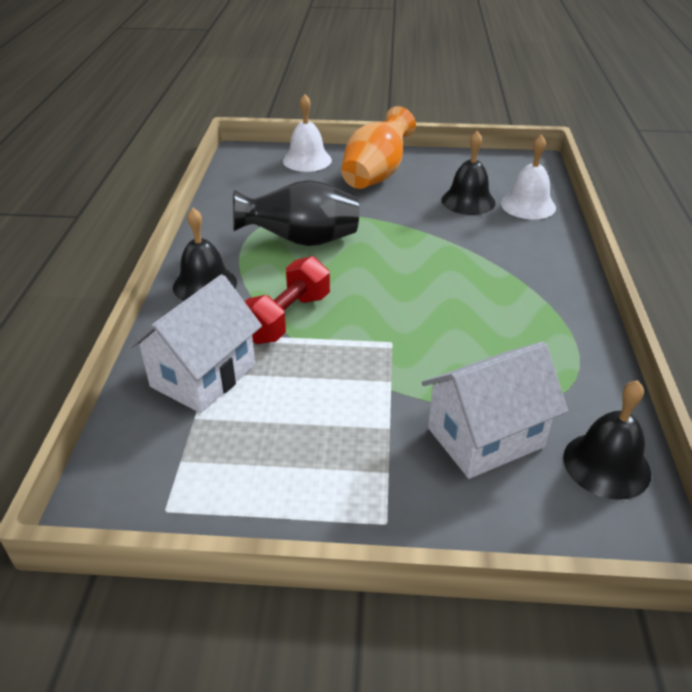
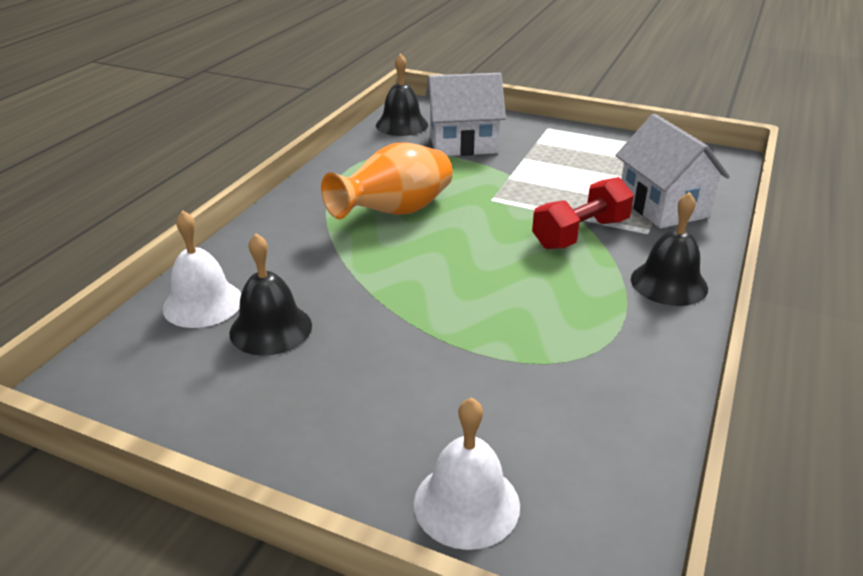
camera: 160 degrees left, 5 degrees down
white house [129,274,262,413] -> white house turned 75 degrees counterclockwise [615,114,730,229]
black vase [233,180,359,246] -> none
orange vase [341,106,416,189] -> orange vase moved to [321,142,453,219]

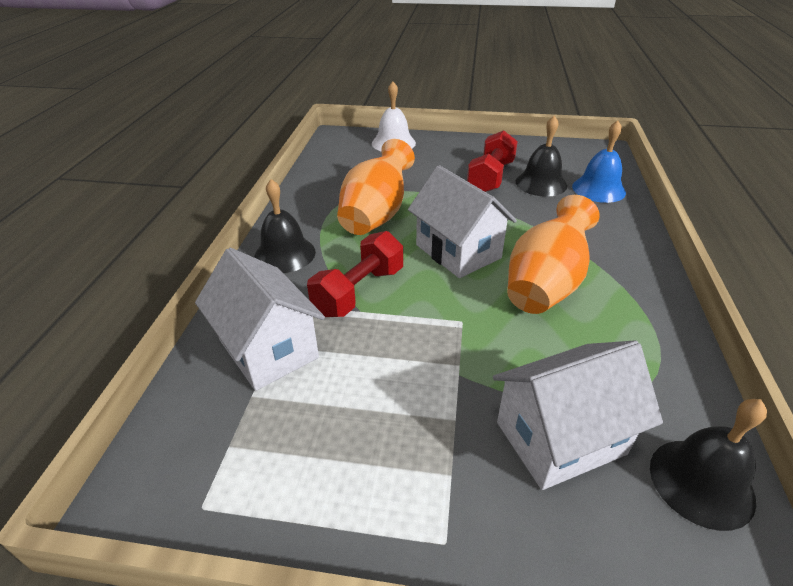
camera: 165 degrees right, 5 degrees up
white bell [163,210,241,328] -> blue bell [572,120,626,203]
none -> orange vase [337,139,415,235]
none -> white house [408,165,517,278]
none -> red dumbbell [467,130,518,192]

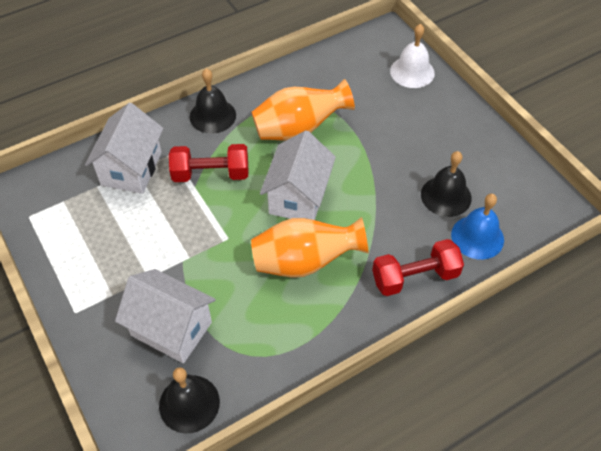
camera: 50 degrees right, 15 degrees up
red dumbbell [467,130,518,192] -> red dumbbell moved to [372,239,464,296]

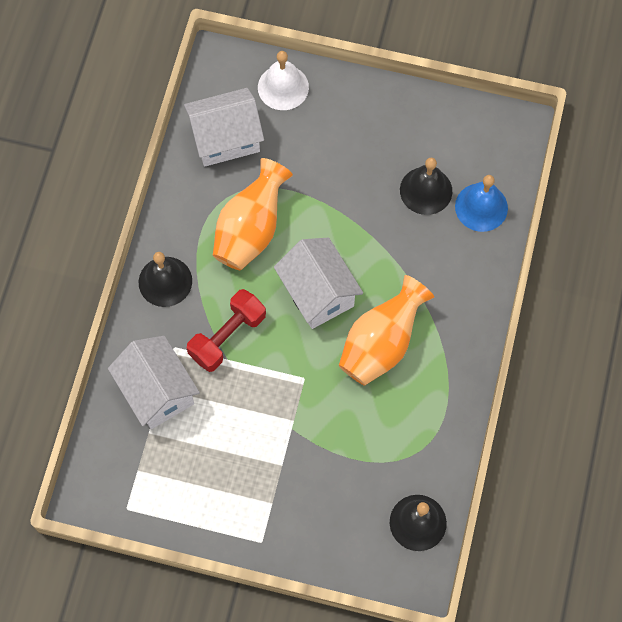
camera: 45 degrees left, 15 degrees up
white house [115,269,216,363] -> white house moved to [184,88,264,166]
red dumbbell [372,239,464,296] -> none

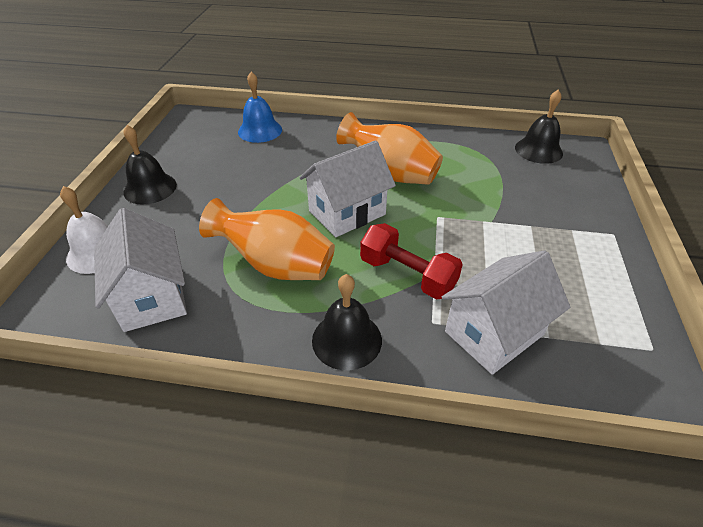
camera: 95 degrees left, 25 degrees down
black bell [400,158,452,215] -> black bell moved to [123,125,177,205]

